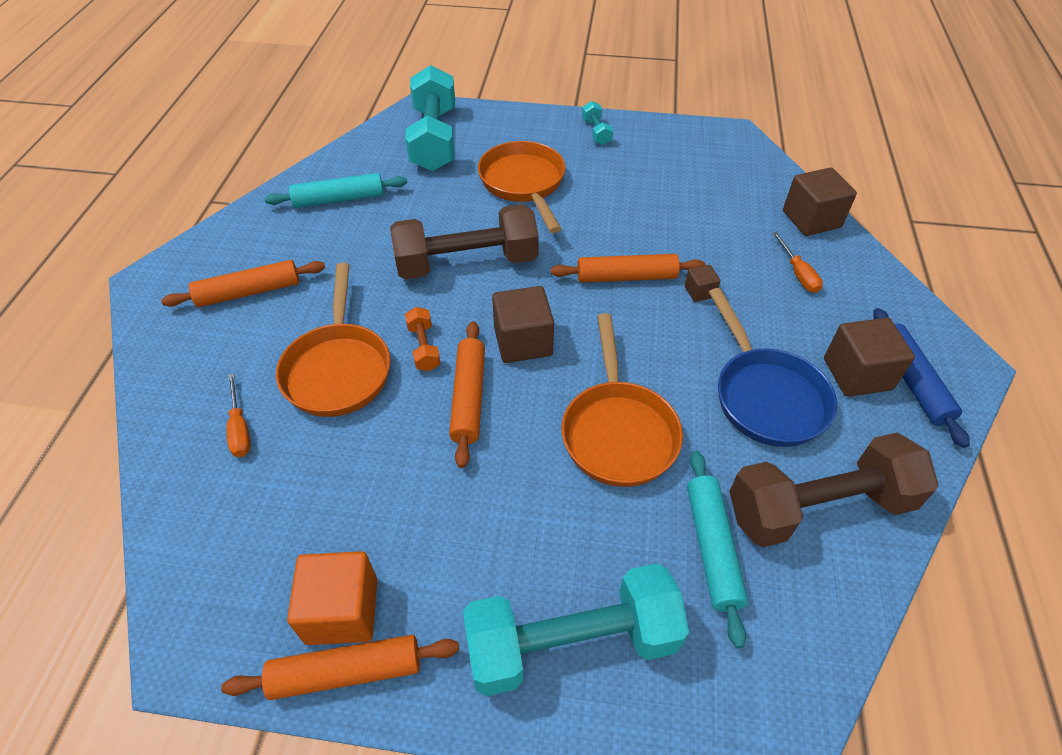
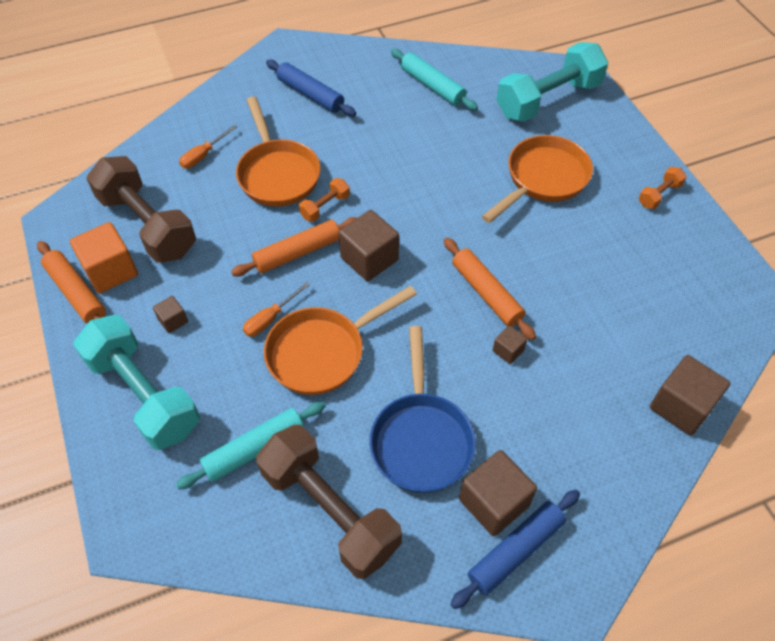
camera: 60 degrees right, 5 degrees up
orange rolling pin [161,260,325,307] -> blue rolling pin [266,60,356,116]
orange pan [276,263,390,417] -> orange pan turned 75 degrees counterclockwise [236,96,321,207]
brown dumbbell [390,204,539,279] -> brown dumbbell moved to [86,156,196,263]
turquoise dumbbell [582,101,613,145] -> orange dumbbell [639,167,687,209]
blue pan [709,288,837,447] -> blue pan turned 45 degrees counterclockwise [369,326,476,493]
orange screwdriver [773,232,823,293] -> orange screwdriver moved to [243,282,310,337]
none -> brown cube [153,296,188,333]

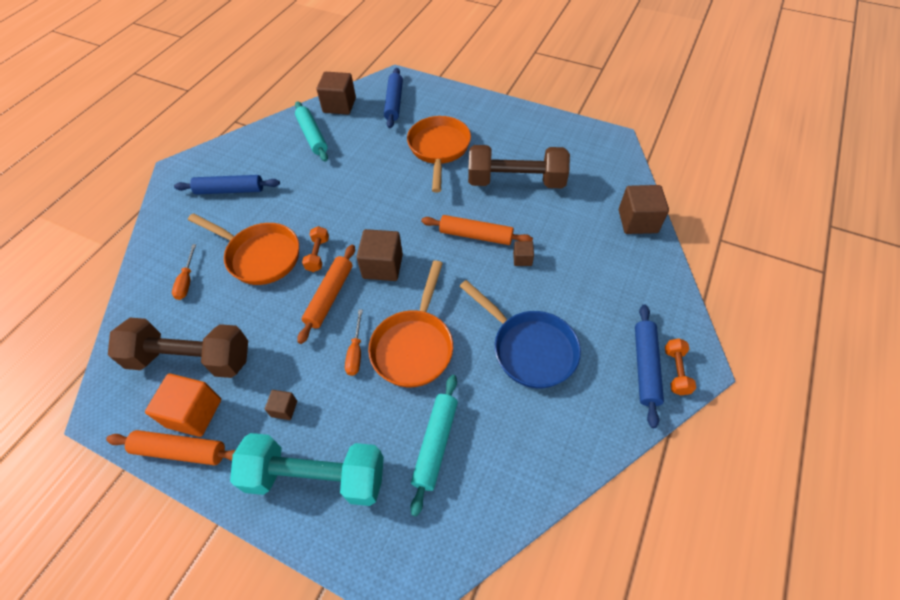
camera: 40 degrees left, 0 degrees up
brown dumbbell [256,425,402,579] -> brown dumbbell moved to [468,145,570,188]
turquoise rolling pin [391,49,478,111] -> turquoise rolling pin turned 60 degrees clockwise [295,101,328,162]
brown cube [459,450,537,536] -> brown cube moved to [317,72,356,115]
turquoise dumbbell [497,42,609,122] -> blue rolling pin [384,68,403,128]
orange dumbbell [639,167,687,209] -> orange dumbbell moved to [665,338,696,395]

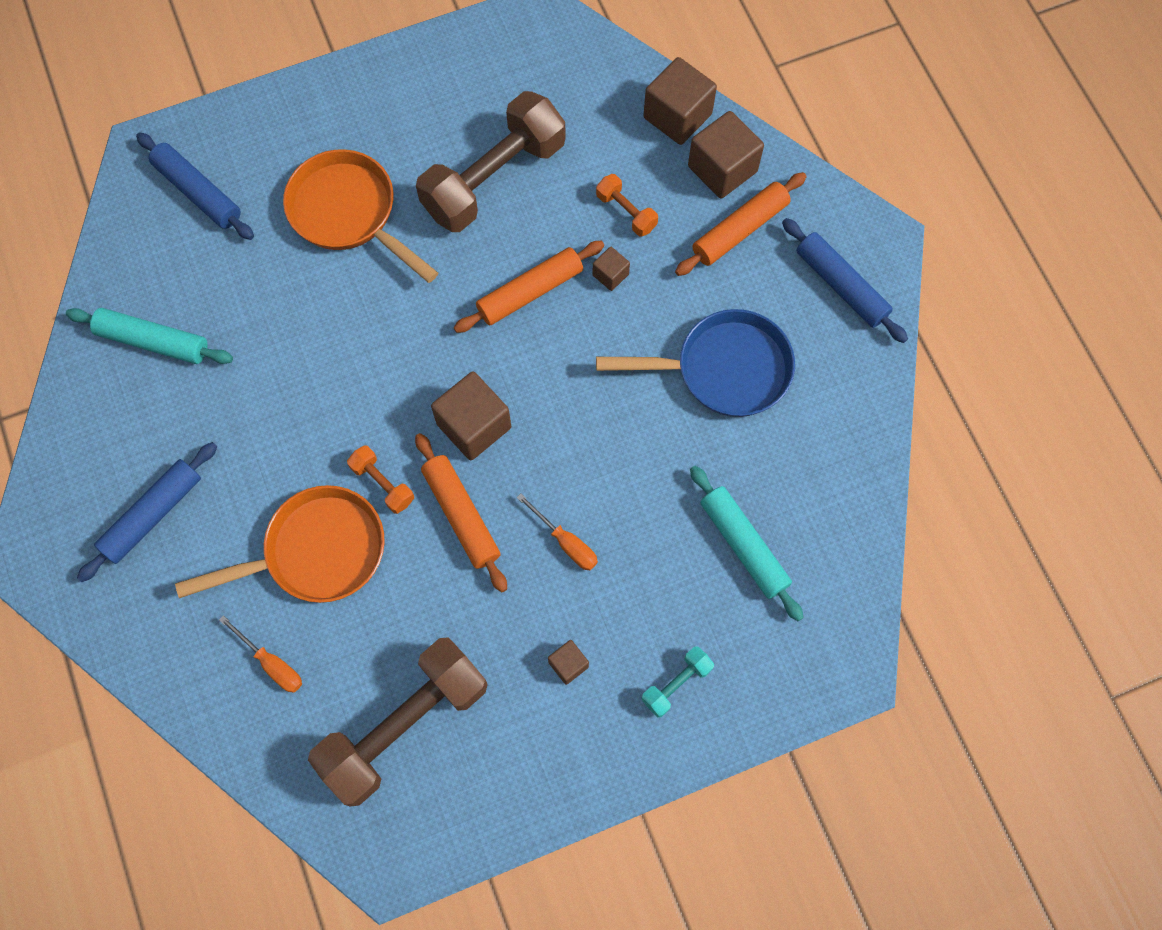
camera: 50 degrees left, 15 degrees up
orange rolling pin [106,430,235,465] -> orange rolling pin moved to [675,172,807,276]
orange cube [145,374,221,437] -> none
turquoise dumbbell [230,433,384,506] -> turquoise dumbbell [641,646,714,717], size x0.43
brown cube [317,72,356,115] -> brown cube moved to [688,111,764,199]
orange pan [368,260,453,387] -> none
orange dumbbell [665,338,696,395] -> orange dumbbell moved to [596,174,658,237]

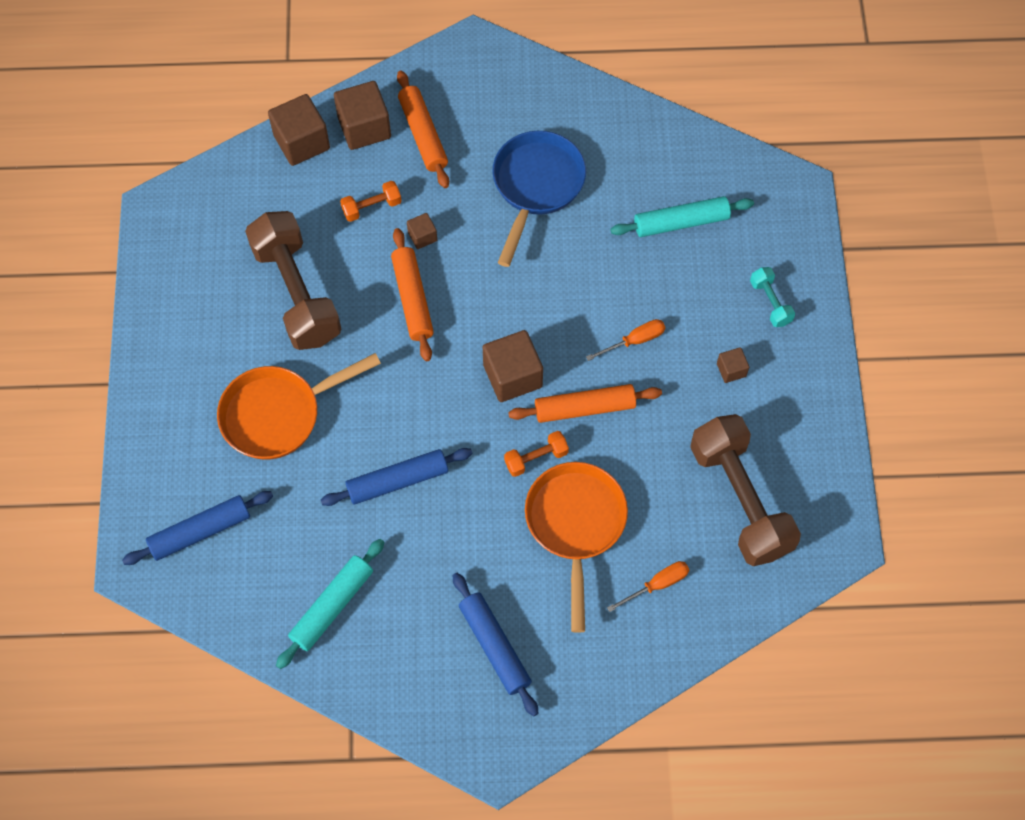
camera: 70 degrees left, 5 degrees down
blue rolling pin [782,218,908,343] -> blue rolling pin moved to [321,448,472,506]

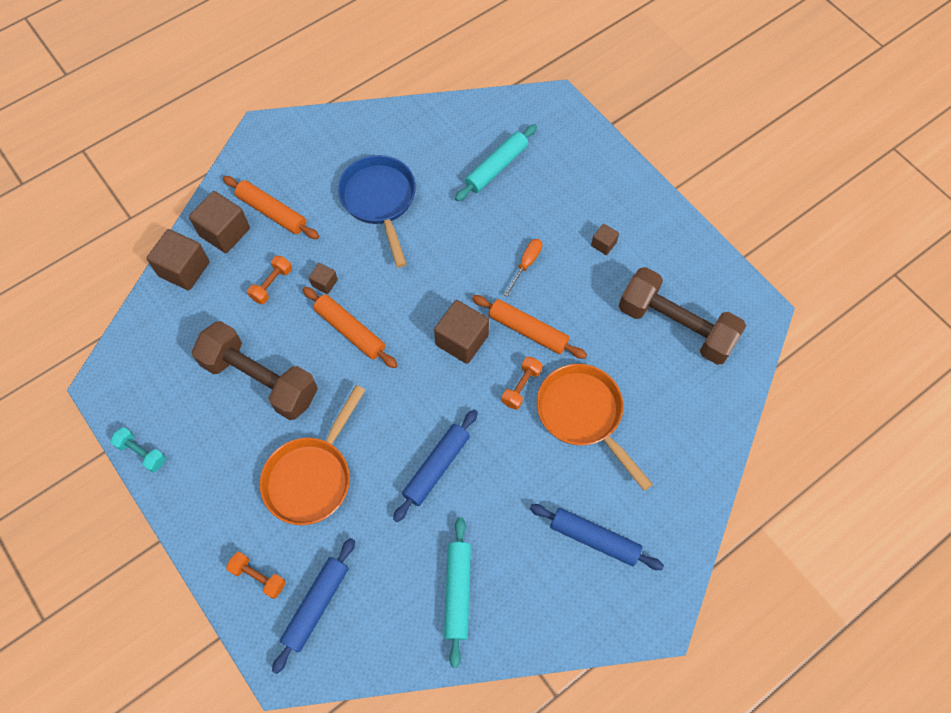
camera: 35 degrees left, 0 degrees up
orange rolling pin [508,384,662,423] -> orange rolling pin turned 75 degrees clockwise [472,295,587,359]
orange screwdriver [607,561,689,612] -> none
turquoise dumbbell [750,267,795,327] -> turquoise dumbbell moved to [110,427,166,473]
none -> orange dumbbell [226,552,286,599]

